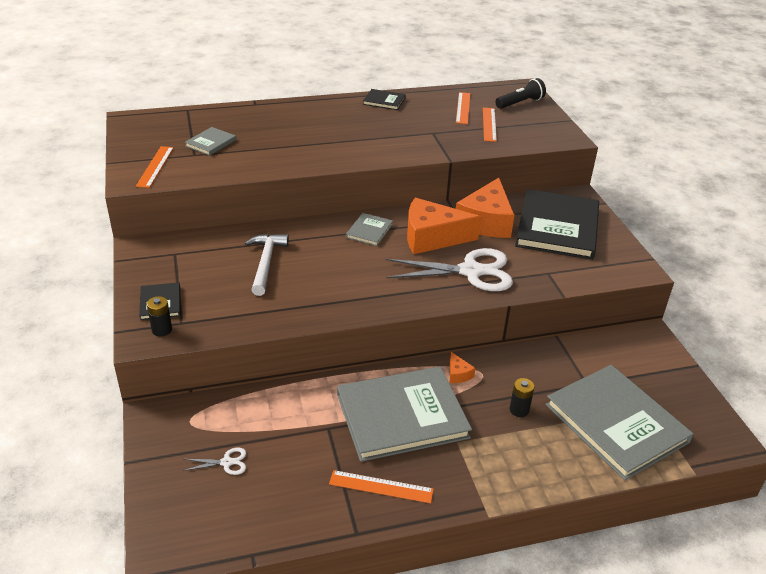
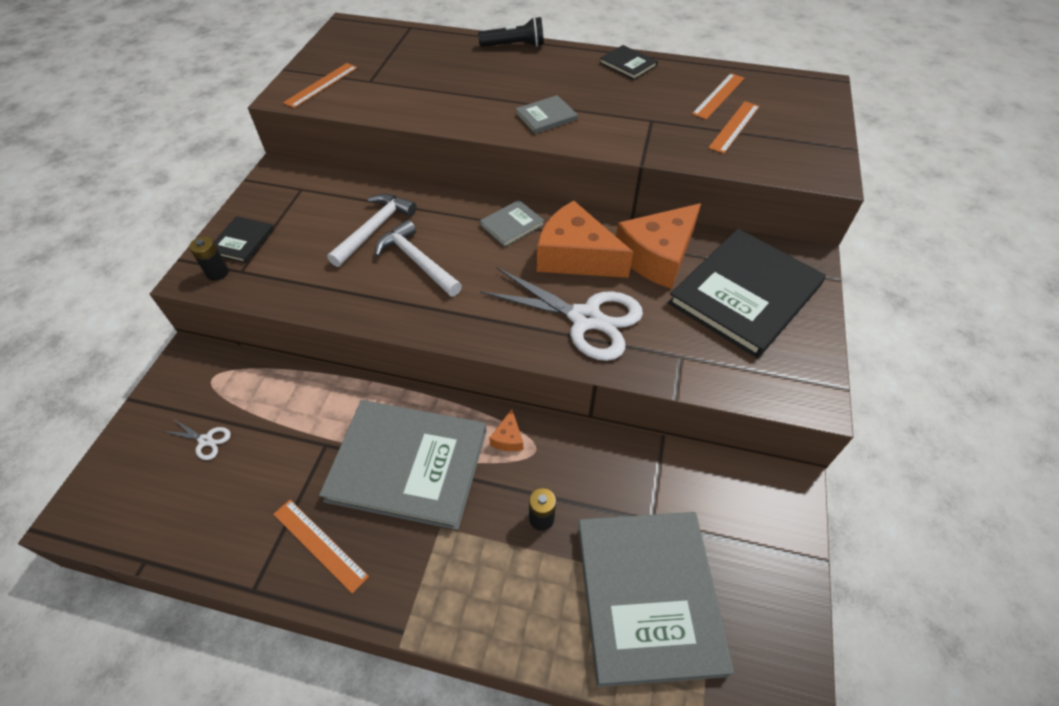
camera: 30 degrees right, 15 degrees up
grey book [185,127,236,156] -> grey book moved to [515,95,578,134]
black flashlight [495,78,546,109] -> black flashlight moved to [478,17,544,47]
none -> white hammer [375,220,462,297]

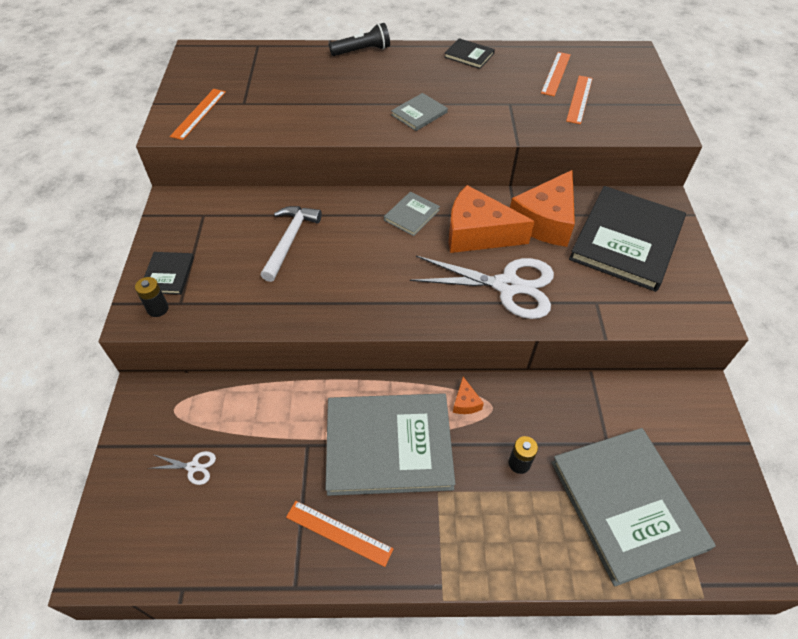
camera: 15 degrees left, 0 degrees up
white hammer [375,220,462,297] -> none

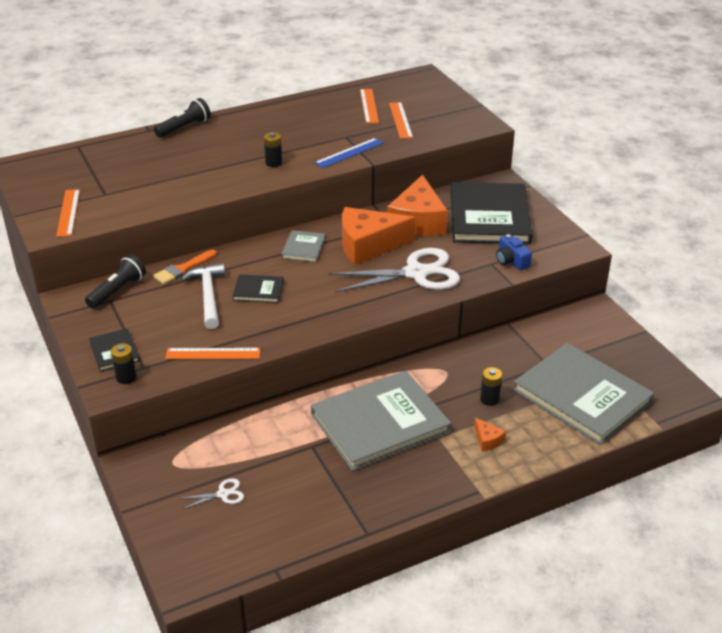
camera: 25 degrees left, 15 degrees down
orange ruler [286,501,394,567] -> orange ruler moved to [165,348,260,359]
grey book [391,93,448,131] -> black battery [264,132,282,167]
black book [444,38,495,69] -> black book moved to [232,274,284,303]
orange cheese [453,377,484,414] -> orange cheese moved to [474,418,506,451]
none -> black flashlight [85,255,146,309]
none -> orange brush [153,250,217,285]
none -> blue ruler [314,138,384,168]
none -> blue camera [496,234,532,270]

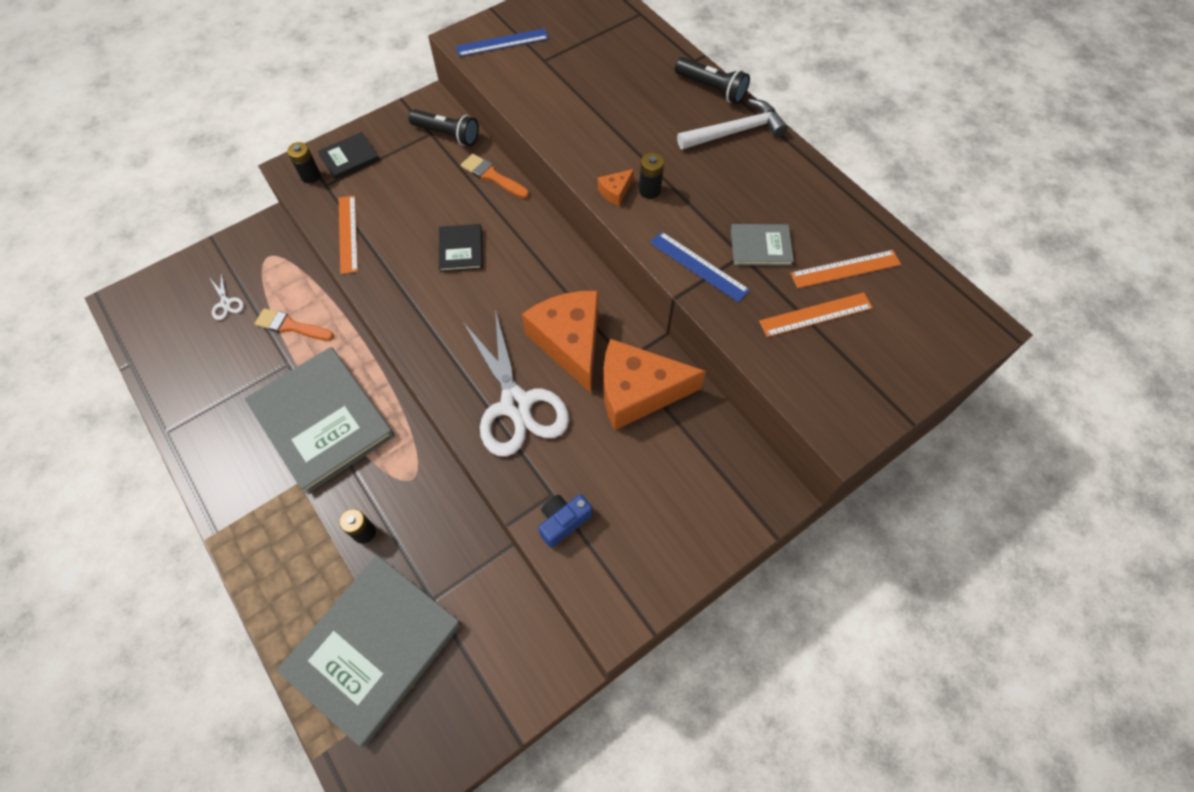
camera: 80 degrees right, 25 degrees up
orange ruler [56,189,80,237] -> blue ruler [456,28,549,57]
white hammer [181,263,225,329] -> white hammer moved to [677,98,788,150]
grey book [281,230,325,262] -> grey book moved to [731,224,794,266]
black book [451,182,533,244] -> none
orange cheese [474,418,506,451] -> orange cheese moved to [598,169,634,206]
none -> orange brush [255,308,334,341]

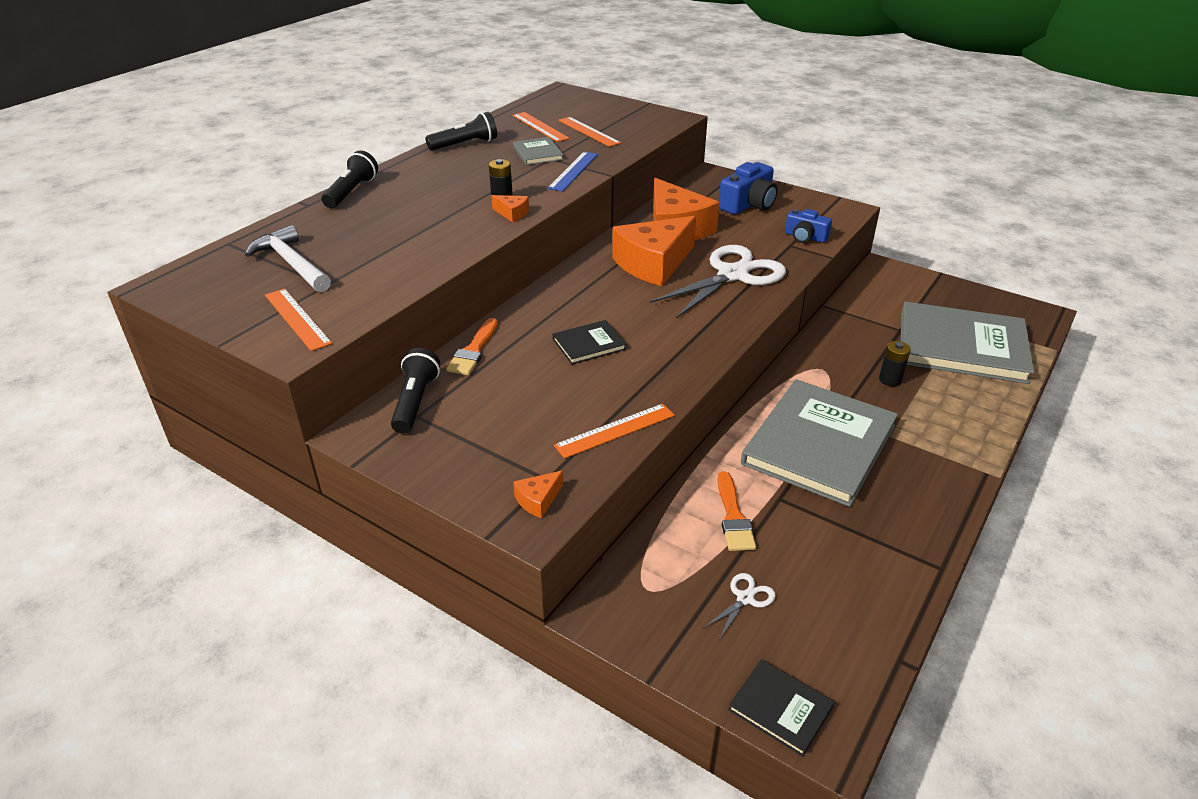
camera: 110 degrees left, 25 degrees down
black battery [287,142,321,183] -> orange cheese [513,471,563,518]
black book [317,132,379,180] -> black book moved to [728,659,835,757]
blue ruler [456,28,549,57] -> orange ruler [265,288,332,351]
white hammer [677,98,788,150] -> white hammer moved to [245,225,331,292]
none -> black flashlight [425,112,497,151]
none -> blue camera [719,162,778,215]

